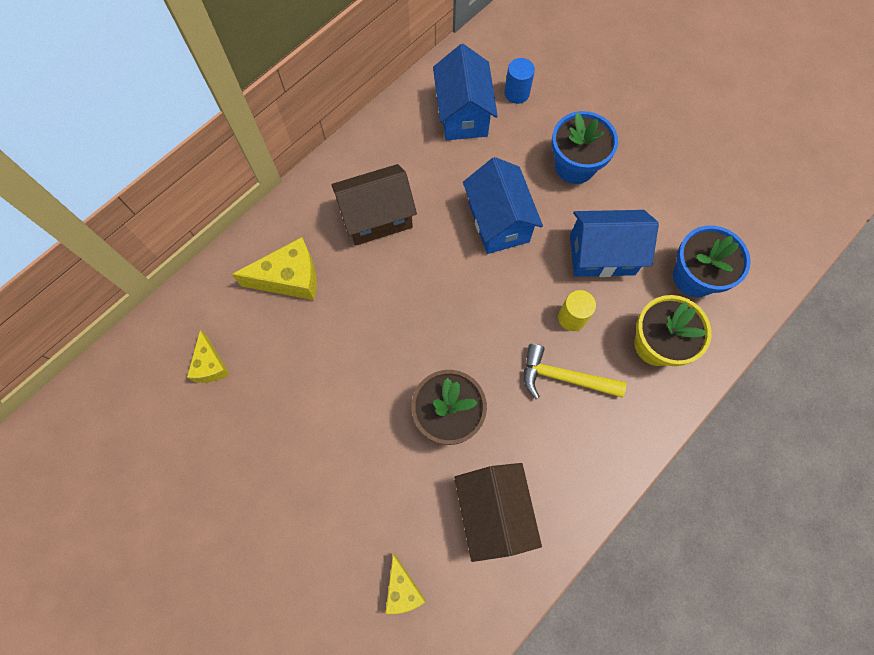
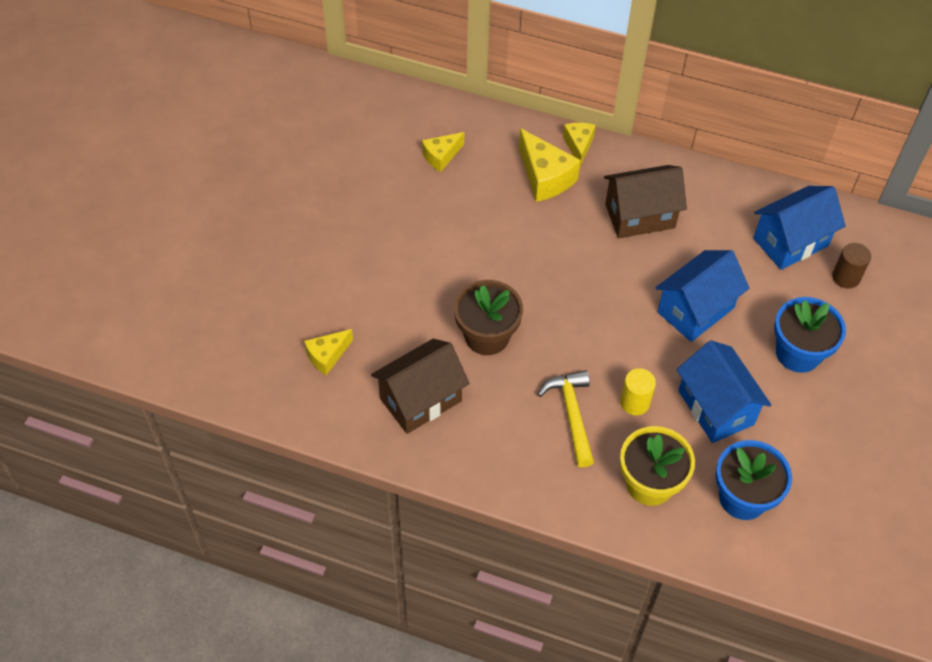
camera: 65 degrees right, 15 degrees down
brown house [331,164,417,246] -> brown house turned 60 degrees counterclockwise [604,165,687,238]
blue cylinder [504,58,535,104] -> brown cylinder [832,243,871,289]
none -> yellow cheese [563,123,596,167]

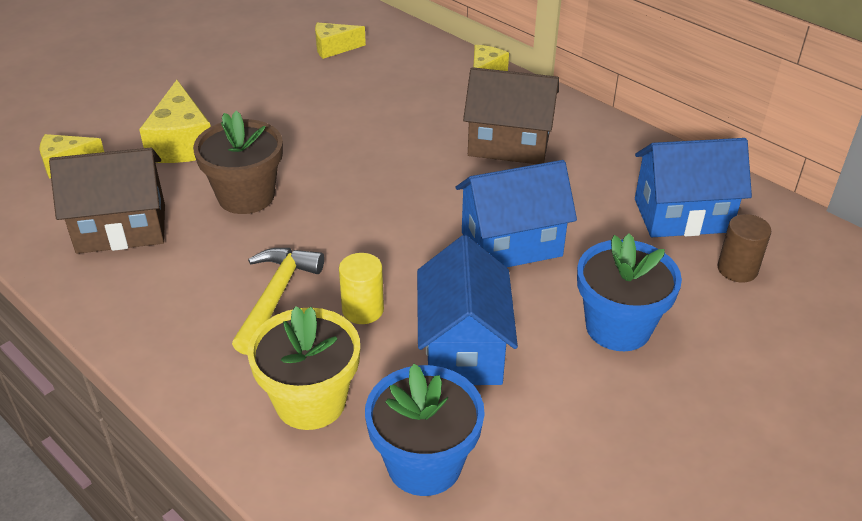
camera: 25 degrees right, 15 degrees down
yellow cheese [519,128,581,202] -> yellow cheese moved to [139,80,211,163]

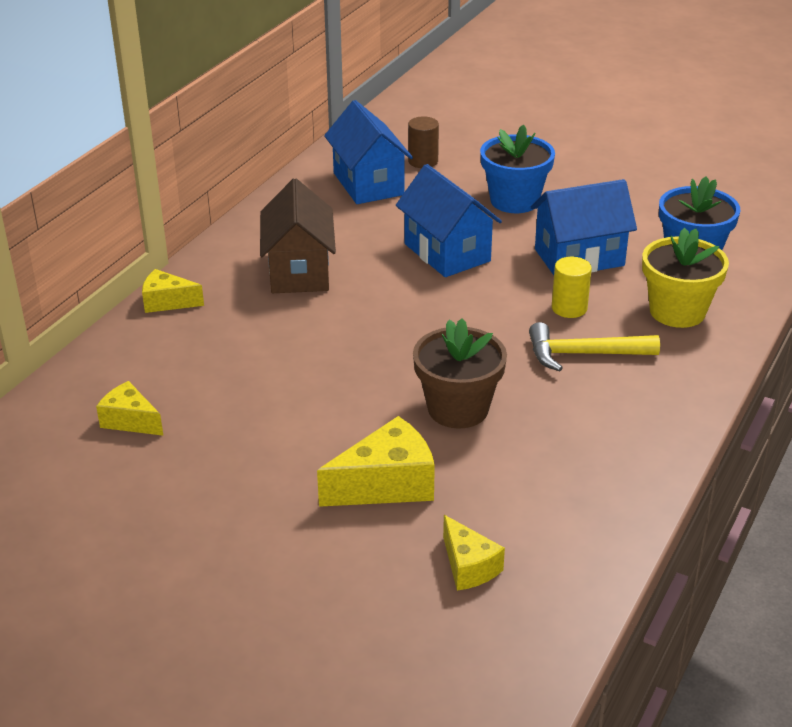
camera: 105 degrees left, 5 degrees down
brown house [49,148,165,254] -> none
yellow cheese [315,23,366,59] -> yellow cheese turned 150 degrees clockwise [96,381,163,436]

